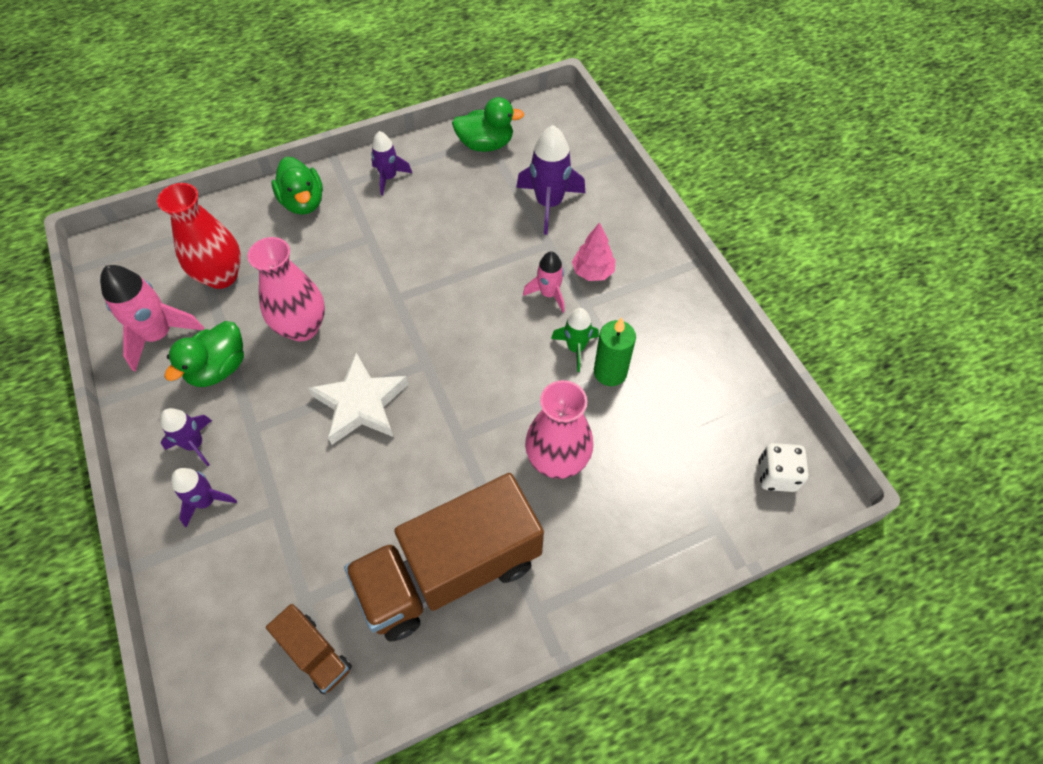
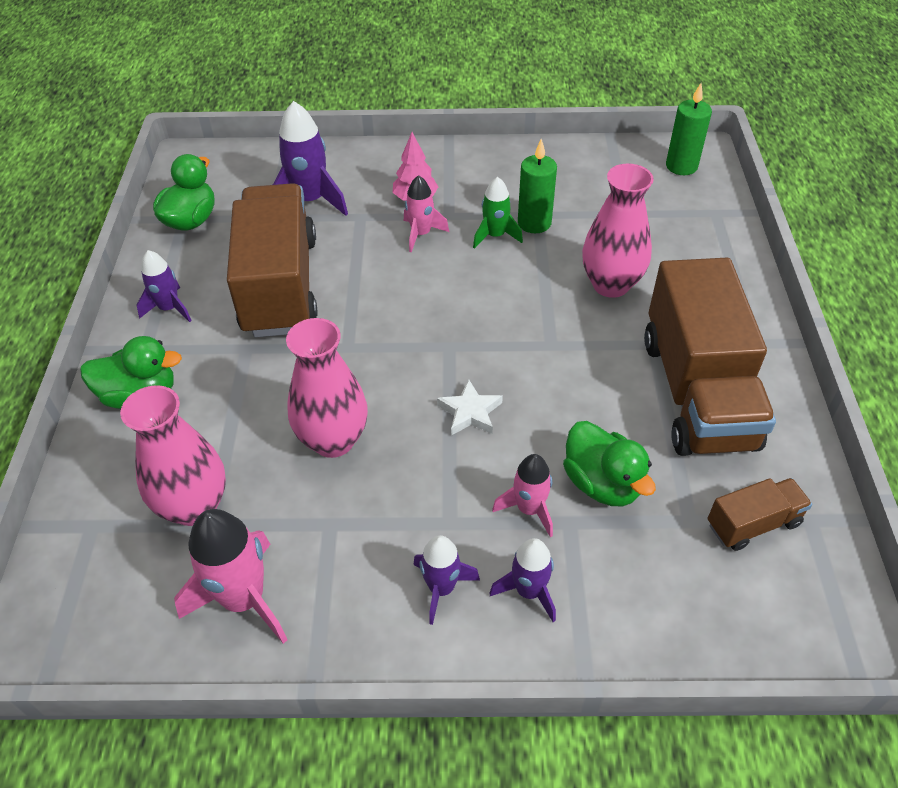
camera: 65 degrees left, 10 degrees down
red vase [157,183,241,289] -> pink vase [120,385,226,526]
green duck [164,321,244,387] -> green duck moved to [563,421,656,506]
white star [308,353,409,445] -> white star [437,379,503,435], size x0.57
white dice [758,443,808,492] -> green candle [666,83,712,175]
none -> brown truck [227,183,318,337]
none -> pink rocket [492,454,553,537]

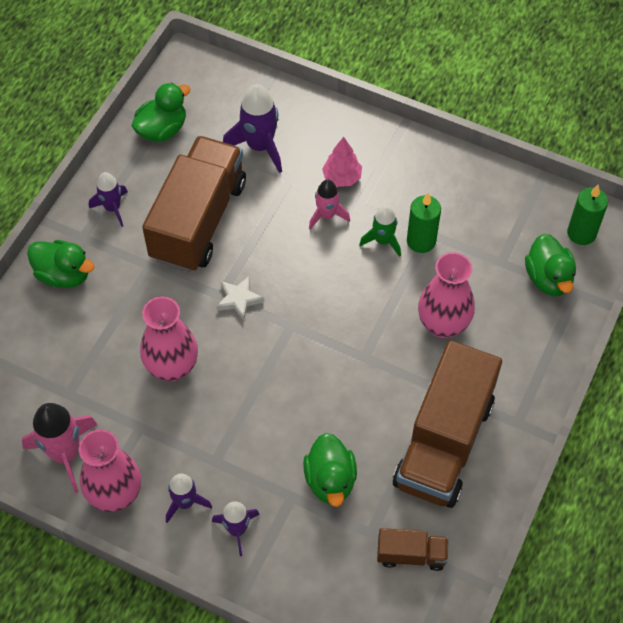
camera: 25 degrees right, 10 degrees up
pink vase [120,385,226,526] -> pink vase moved to [79,429,141,512]
white star [437,379,503,435] -> white star moved to [216,276,264,321]
pink rocket [492,454,553,537] -> none
none -> green duck [525,234,576,296]

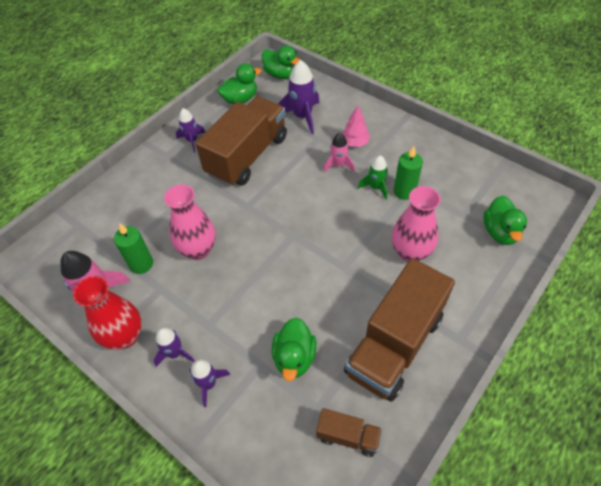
camera: 15 degrees right, 5 degrees down
green duck [27,240,94,288] -> green duck moved to [262,45,300,79]
pink vase [79,429,141,512] -> red vase [73,276,142,350]
white star [216,276,264,321] -> none
green candle [567,185,608,245] -> green candle moved to [114,223,153,274]

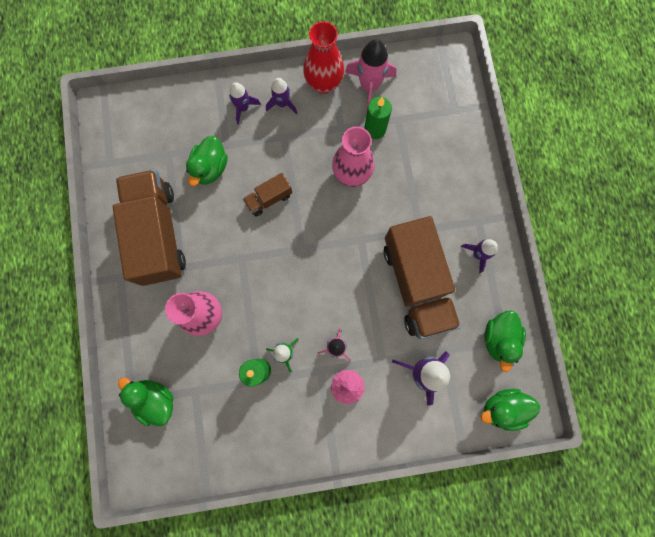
camera: 130 degrees right, 25 degrees up
green duck [272,317,316,381] -> green duck turned 120 degrees counterclockwise [186,136,227,186]
brown truck [316,408,382,457] -> brown truck moved to [243,173,292,217]

